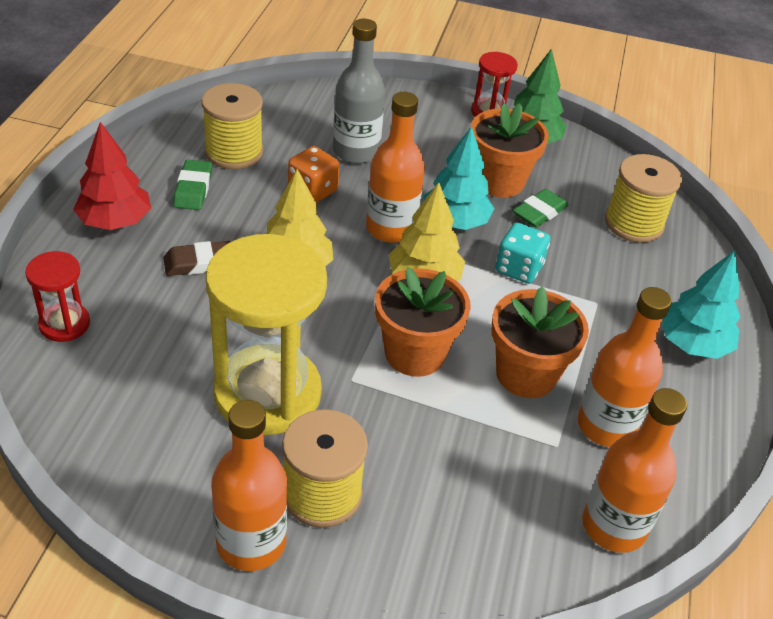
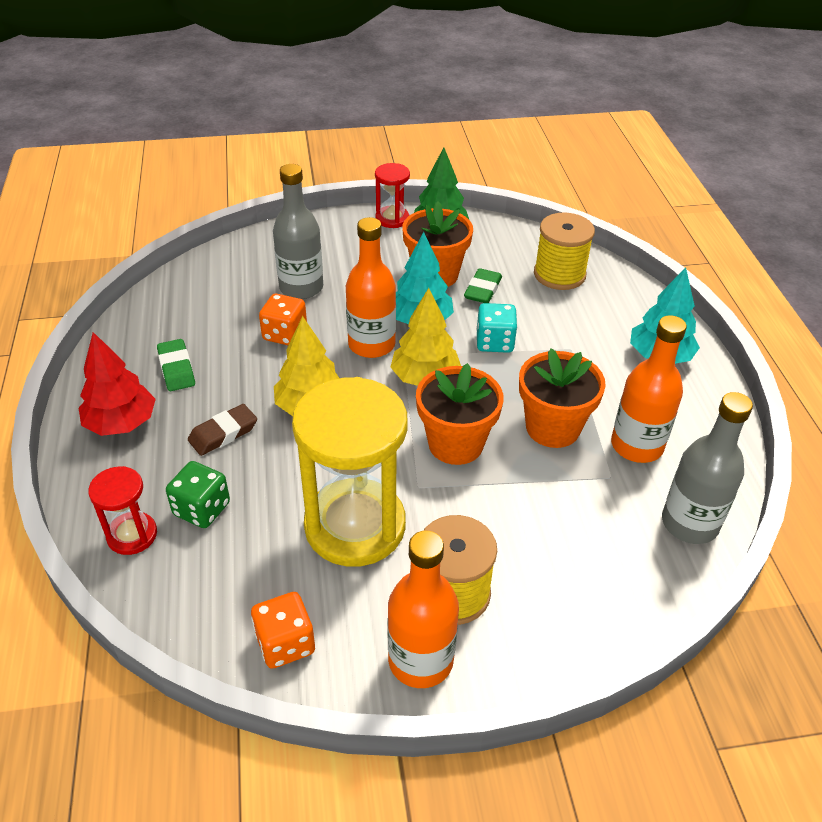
camera: 20 degrees left, 0 degrees up
yellow spool [201,83,263,169] -> none
orange bottle [582,388,687,553] -> grey bottle [662,392,753,544]
none -> green dice [166,461,230,528]
none -> orange dice [251,592,315,669]

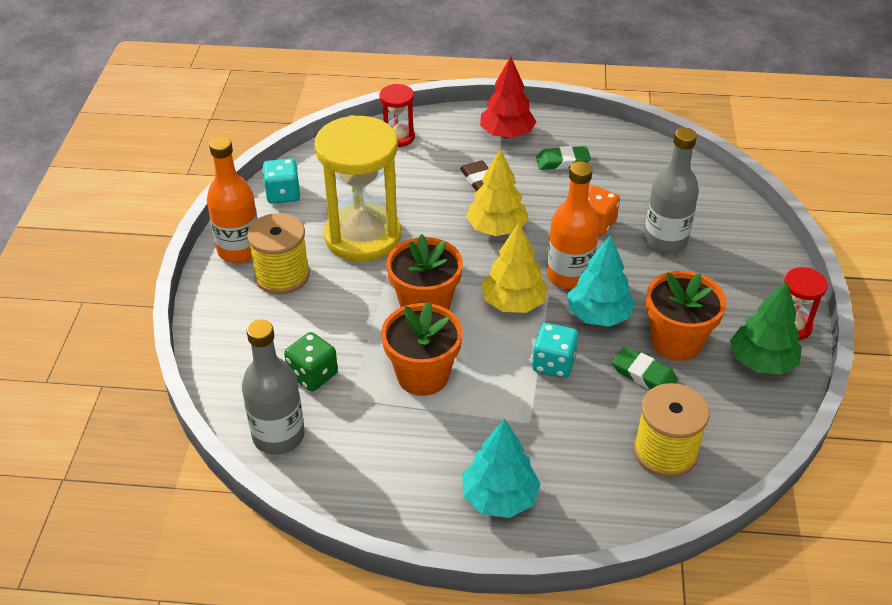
camera: 105 degrees right, 0 degrees up
green dice [166,461,230,528] -> green dice moved to [284,332,338,391]
orange dice [251,592,315,669] -> turquoise dice [262,158,300,204]
orange bottle [611,315,687,463] -> none

